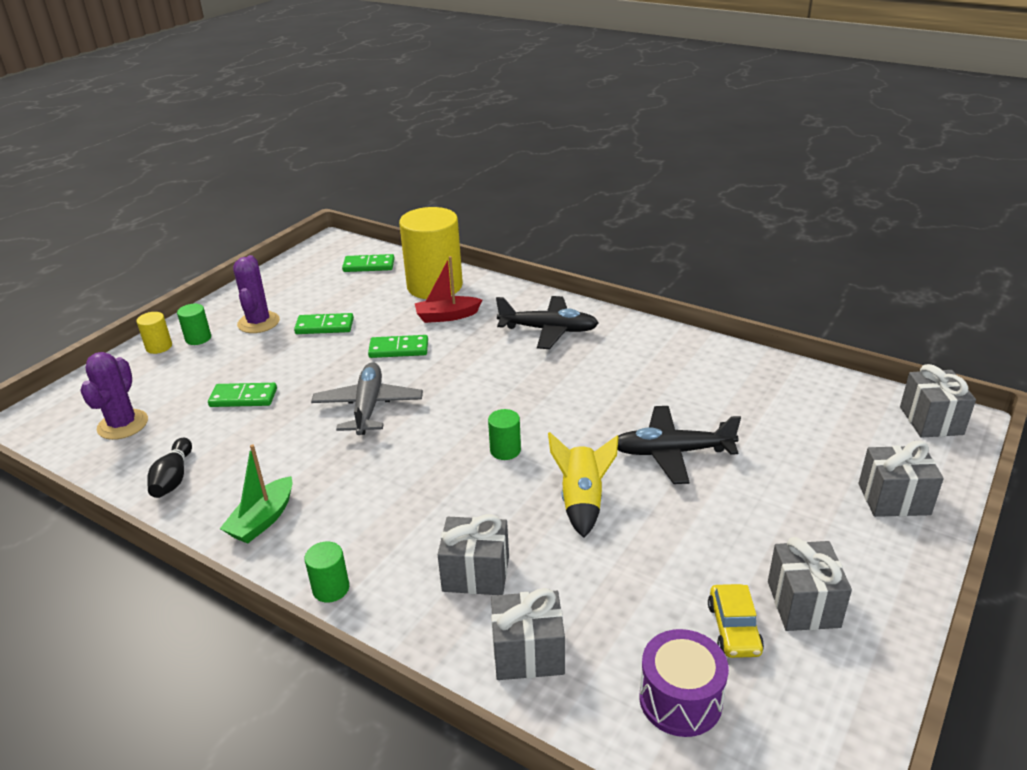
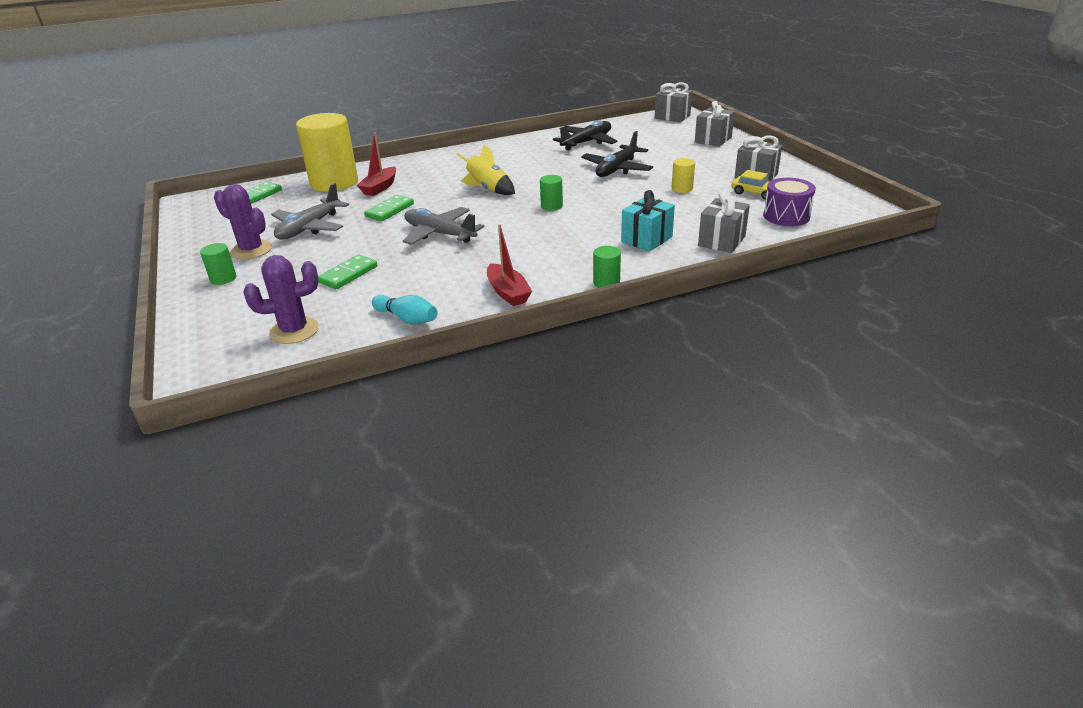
camera: 55 degrees left, 0 degrees up
purple cactus [80,352,148,440] -> purple cactus turned 60 degrees counterclockwise [244,255,319,344]
yellow cylinder [136,312,172,354] -> yellow cylinder moved to [671,158,695,193]
black bowling pin [147,438,192,498] -> turquoise bowling pin [372,295,438,324]
green boat [220,444,292,544] -> red boat [487,224,532,306]
green domino [294,313,354,334] -> grey plane [271,183,349,239]
grey gift [437,514,509,595] -> turquoise gift [621,190,675,252]
black plane [496,296,599,349] -> black plane moved to [553,120,618,150]
yellow rocket [548,432,618,538] -> yellow rocket moved to [456,144,515,195]

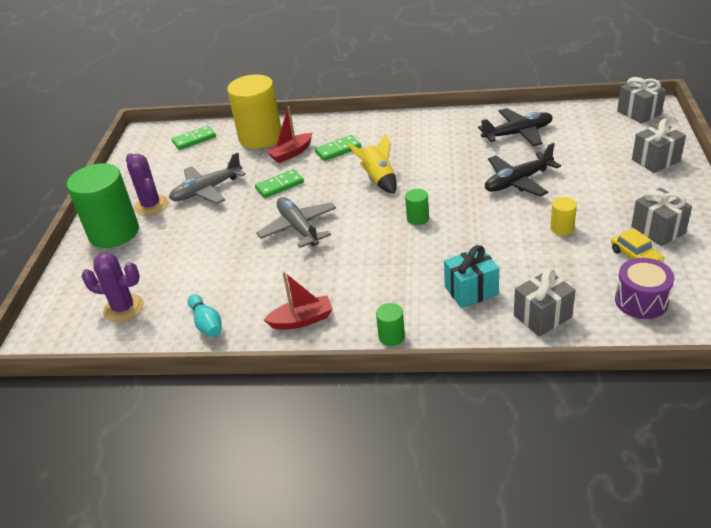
camera: 30 degrees right, 5 degrees up
green cylinder [200,243,237,285] -> green cylinder [66,163,139,248], size x2.38
green domino [318,255,377,289] -> green domino moved to [315,135,361,161]
red boat [487,224,532,306] -> red boat turned 105 degrees counterclockwise [264,272,333,330]

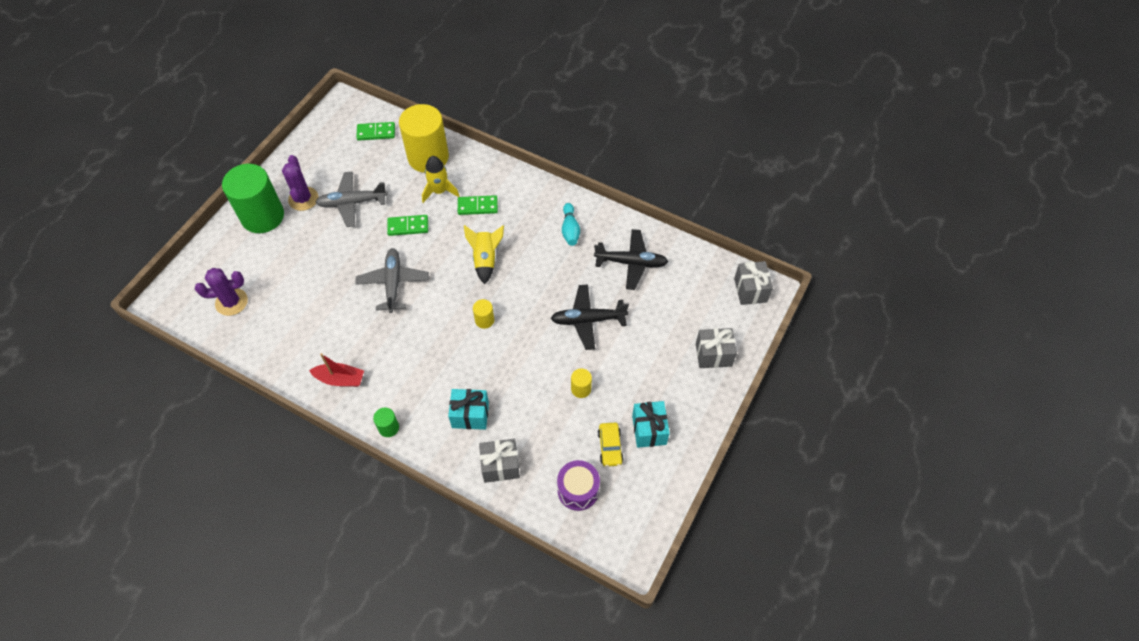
camera: 20 degrees right, 20 degrees up
purple cactus [81,252,144,322] -> purple cactus turned 45 degrees counterclockwise [195,268,248,316]
turquoise bowling pin [188,294,222,338] -> turquoise bowling pin moved to [562,203,580,246]
red boat [266,106,312,163] -> yellow rocket [422,156,460,203]
green cylinder [405,189,429,225] -> yellow cylinder [473,299,494,329]
grey gift [631,188,692,246] -> turquoise gift [632,401,670,448]

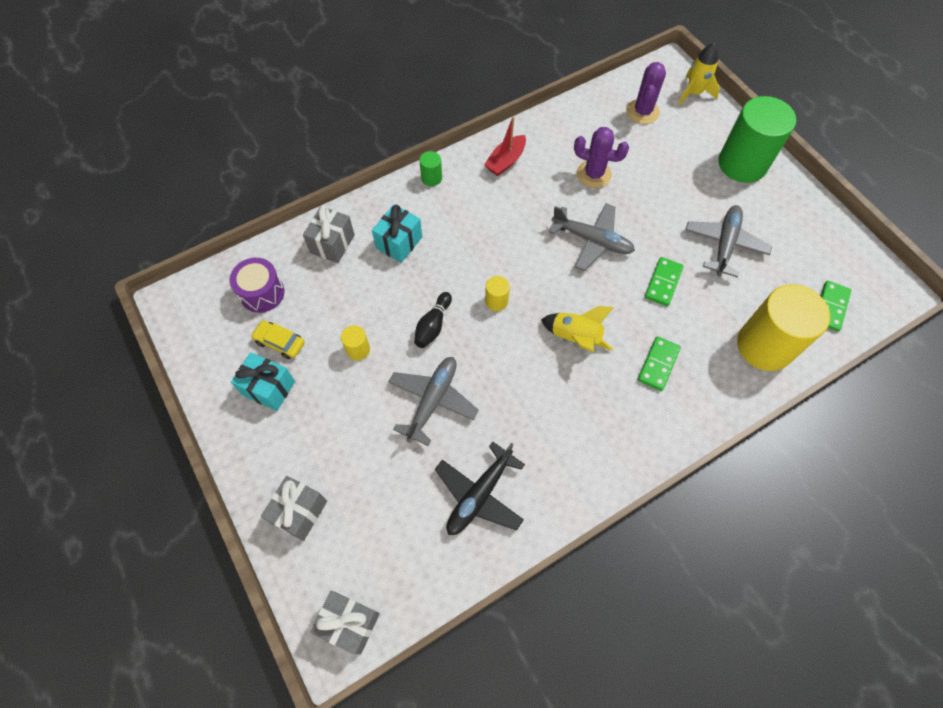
camera: 120 degrees right, 5 degrees up
purple cactus [282,155,318,211] -> purple cactus moved to [574,127,629,188]
yellow rocket [422,156,460,203] -> yellow rocket moved to [678,43,720,105]
black plane [551,284,629,350] -> grey plane [388,357,479,446]
turquoise bowling pin [562,203,580,246] -> none
none -> black bowling pin [414,292,452,348]

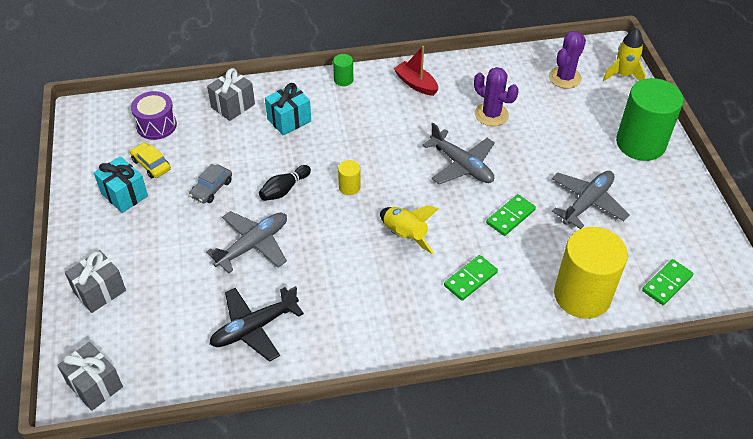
camera: 20 degrees right, 15 degrees down
yellow cylinder [341,325,370,360] -> grey car [189,164,232,203]
red boat [484,116,526,176] -> red boat turned 75 degrees clockwise [394,46,438,96]

